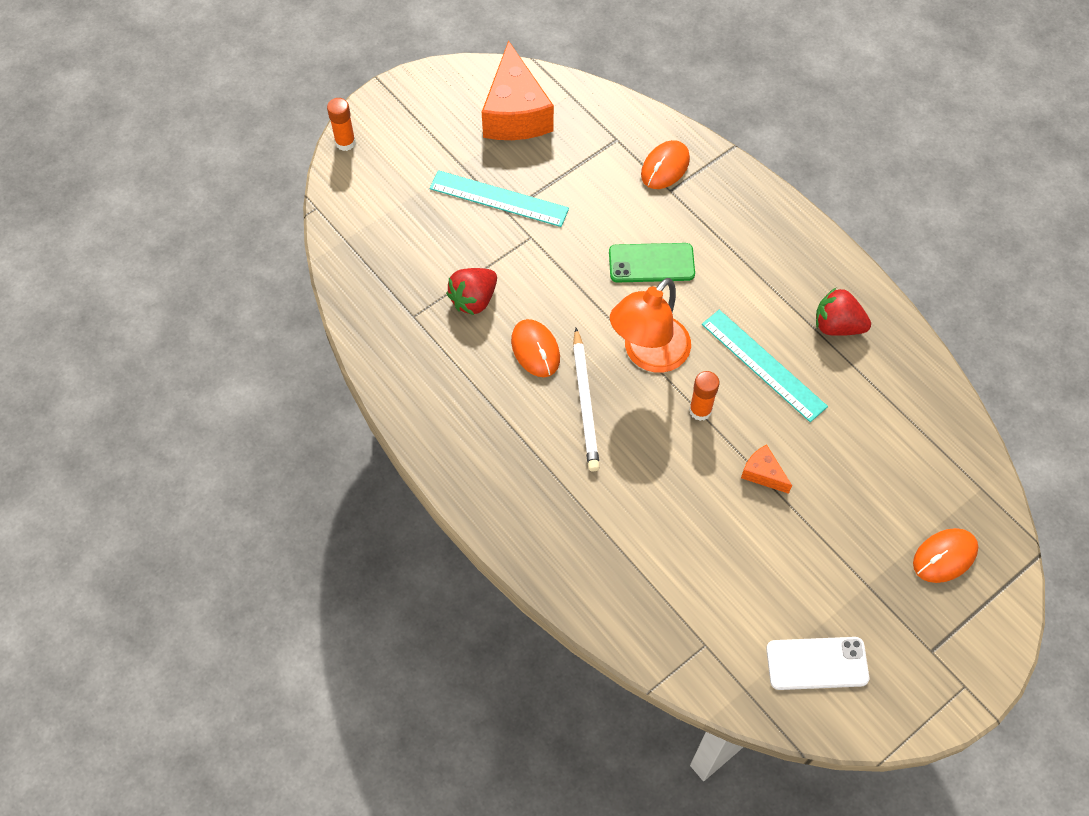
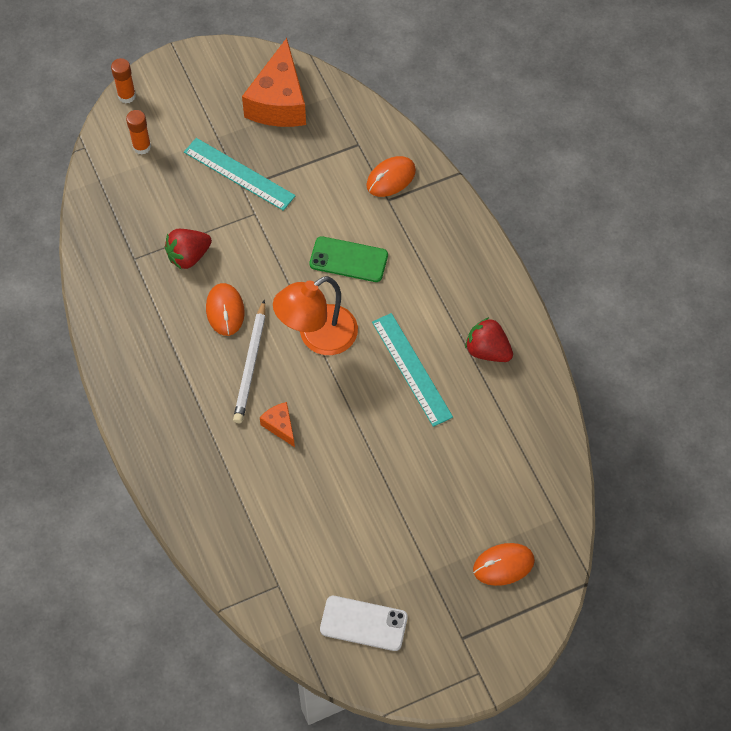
camera: 15 degrees right, 0 degrees up
orange glue stick [689,371,719,421] -> orange glue stick moved to [126,110,151,155]
orange cheese [741,444,792,494] -> orange cheese moved to [260,402,295,447]

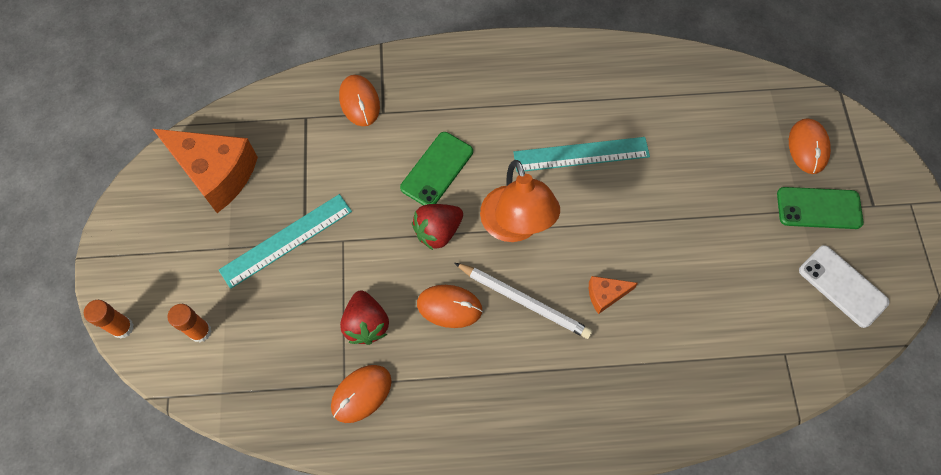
camera: 70 degrees left, 5 degrees up
white phone [320,596,408,651] -> white phone turned 75 degrees counterclockwise [799,245,890,328]
red strawberry [465,317,513,362] -> red strawberry moved to [412,204,463,250]
none -> orange mouse [331,365,392,423]
none -> green phone [777,187,864,229]

